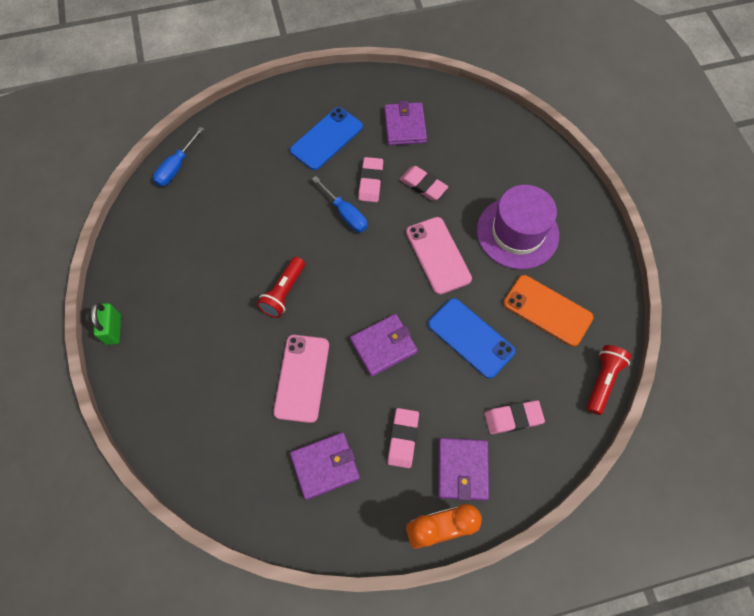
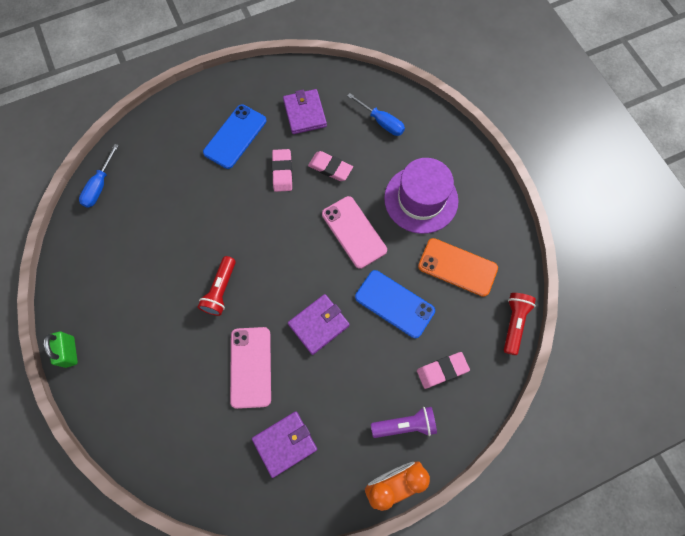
camera: 10 degrees left, 5 degrees up
blue screwdriver [312,176,368,232] -> blue screwdriver moved to [347,93,405,136]
pink eraser [387,408,419,468] -> none
purple wallet [438,438,489,501] -> purple flashlight [371,407,437,438]

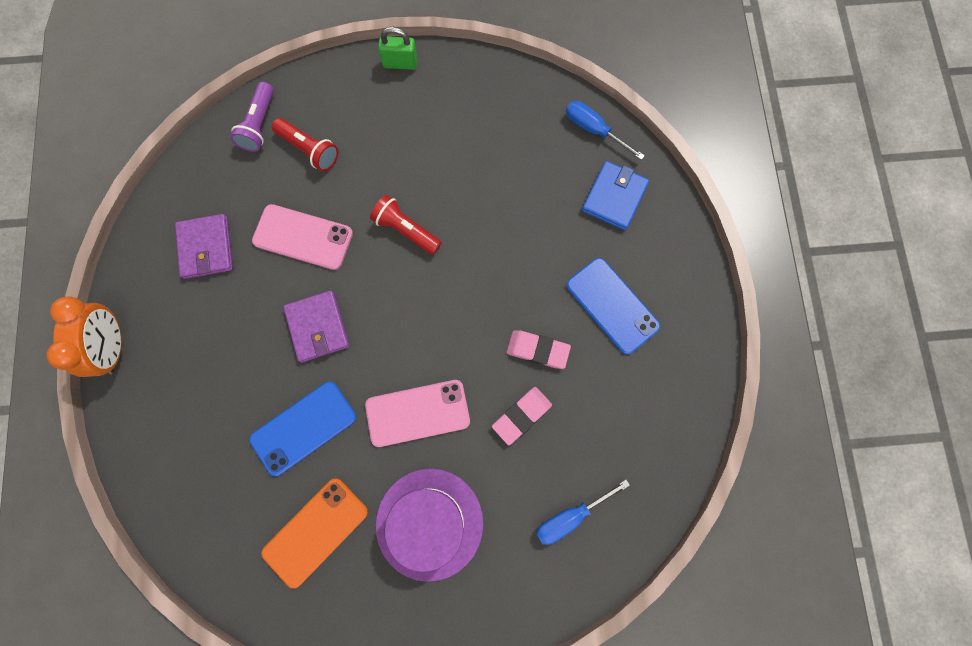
camera: 110 degrees right, 5 degrees up
purple wallet [283,89,327,134] -> none
purple flashlight [371,407,437,438] -> purple flashlight moved to [230,82,274,152]
pink eraser [417,352,470,389] -> none
red flashlight [504,293,536,355] -> red flashlight moved to [272,118,338,171]
none -> blue wallet [582,161,649,230]

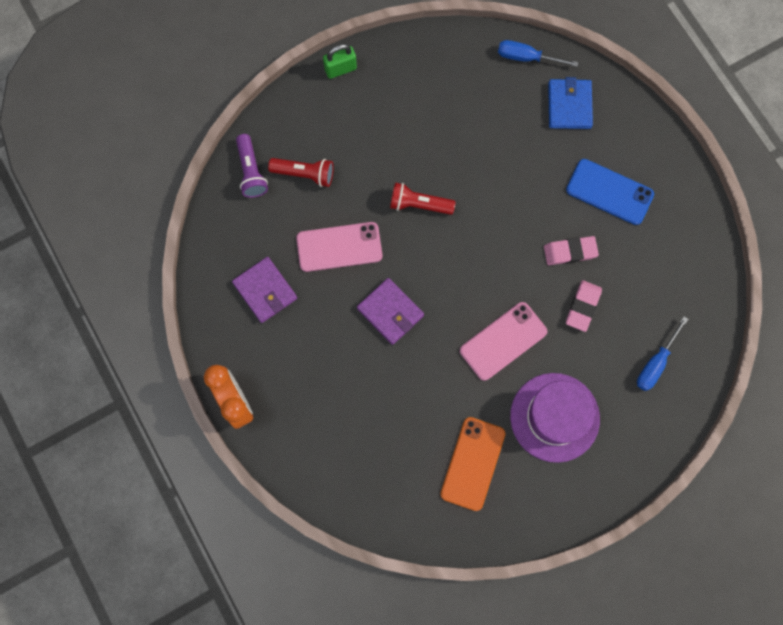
camera: 25 degrees left, 0 degrees up
blue phone [249,381,356,476] -> none

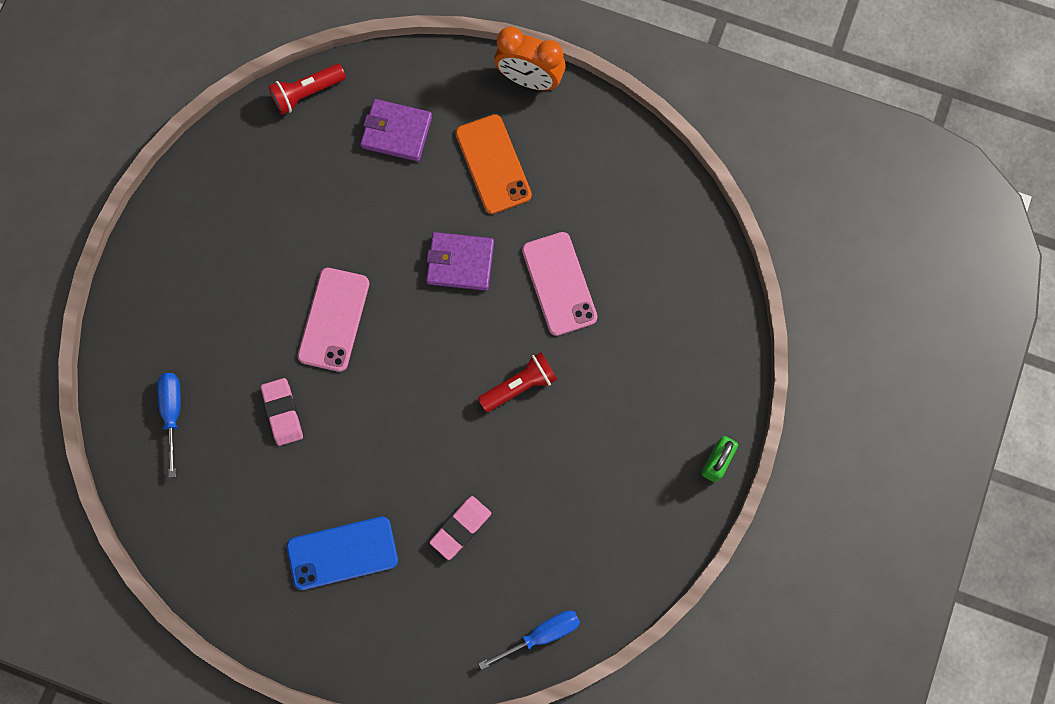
camera: 140 degrees right, 0 degrees up
purple wallet [232,257,297,323] -> purple wallet moved to [360,99,432,162]
purple flashlight [236,134,268,198] -> none
red flashlight [268,158,334,187] -> red flashlight moved to [268,64,346,115]
pink phone [296,222,382,272] -> pink phone turned 60 degrees counterclockwise [522,232,598,336]
orange phone [440,417,506,511] -> orange phone moved to [455,114,532,214]
purple hat [510,373,600,463] -> none
pink eraser [544,236,599,265] -> pink eraser moved to [429,496,491,560]
blue wallet [548,77,593,129] -> none

